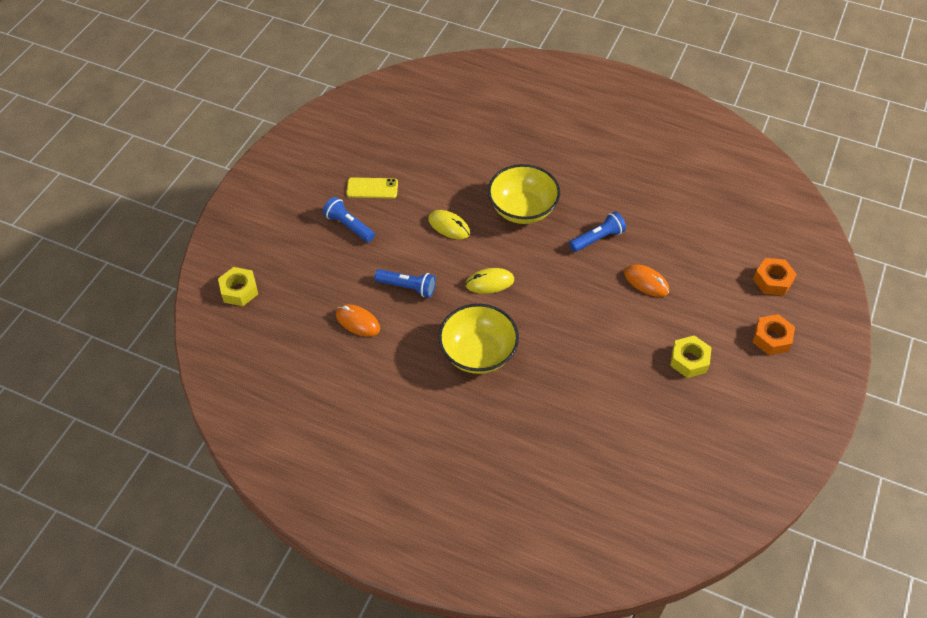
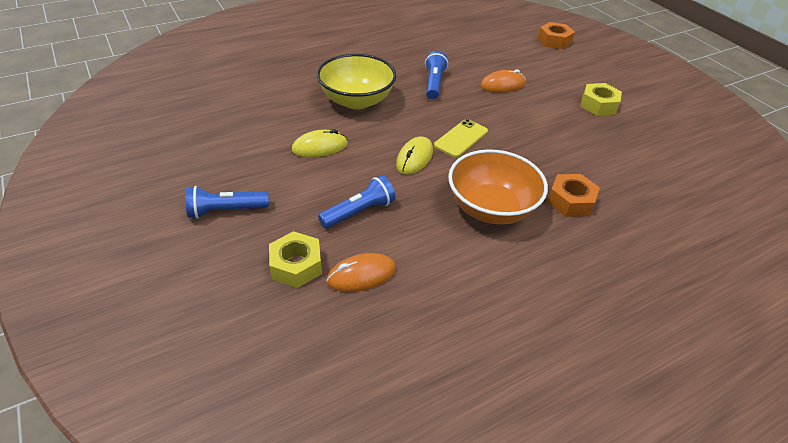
camera: 55 degrees left, 10 degrees down
yellow nut [218,267,258,306] -> yellow nut moved to [269,231,322,288]
yellow phone [346,177,398,198] -> yellow phone moved to [434,119,488,157]
yellow bowl [439,304,519,374] -> orange bowl [448,149,548,225]
orange nut [753,314,795,355] -> orange nut moved to [547,174,600,217]

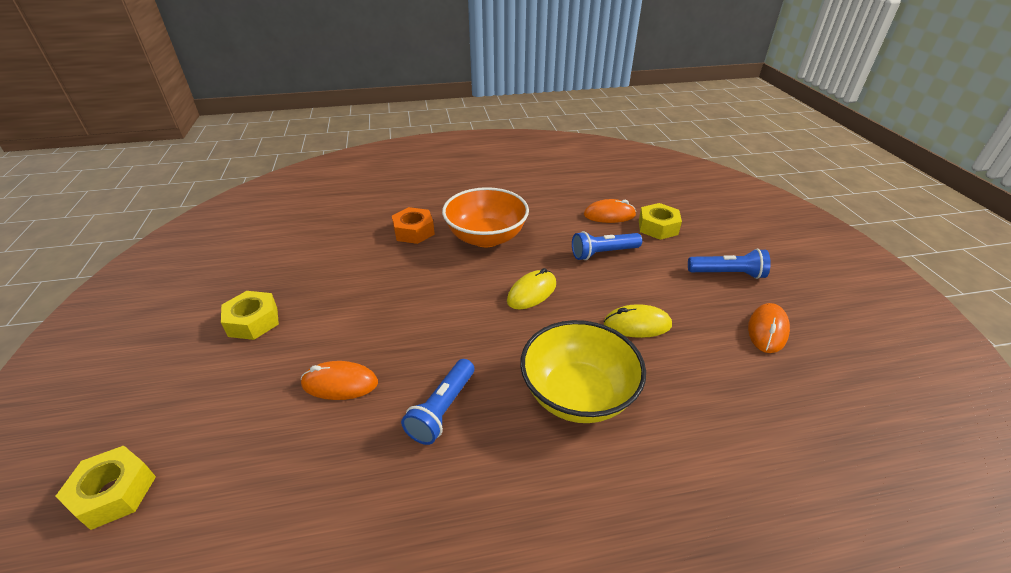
camera: 160 degrees left, 5 degrees down
yellow phone [434,119,488,157] -> none
orange nut [538,22,575,49] -> yellow nut [55,446,156,530]
none -> orange mouse [748,303,790,353]

